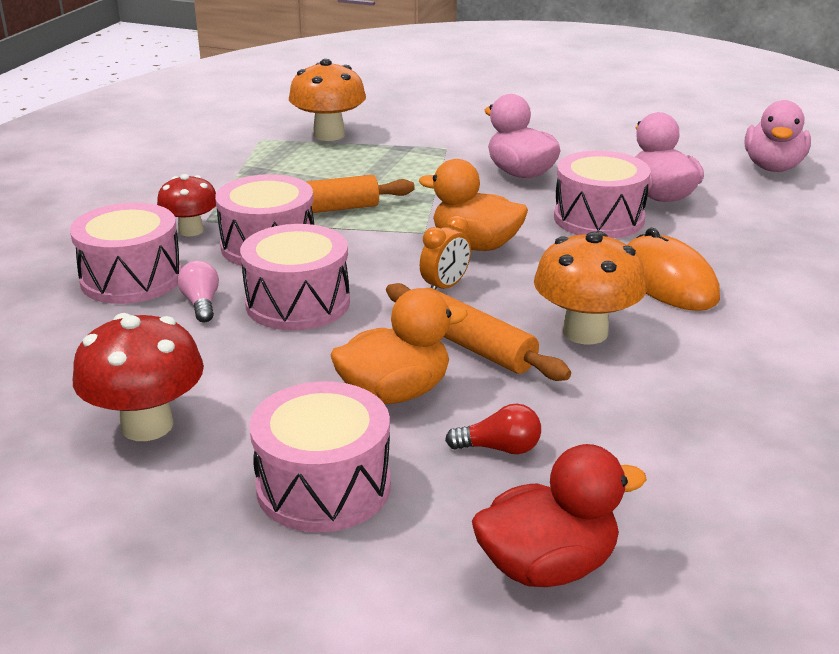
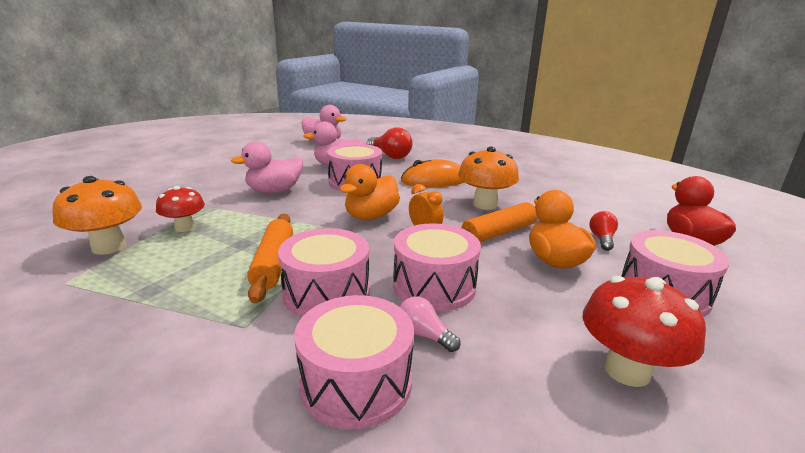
camera: 80 degrees left, 5 degrees down
red mushroom [157,174,216,236] -> red mushroom moved to [156,186,205,232]
pink light bulb [178,260,219,322] -> pink light bulb turned 45 degrees clockwise [400,296,461,352]
none -> red light bulb [367,127,413,159]

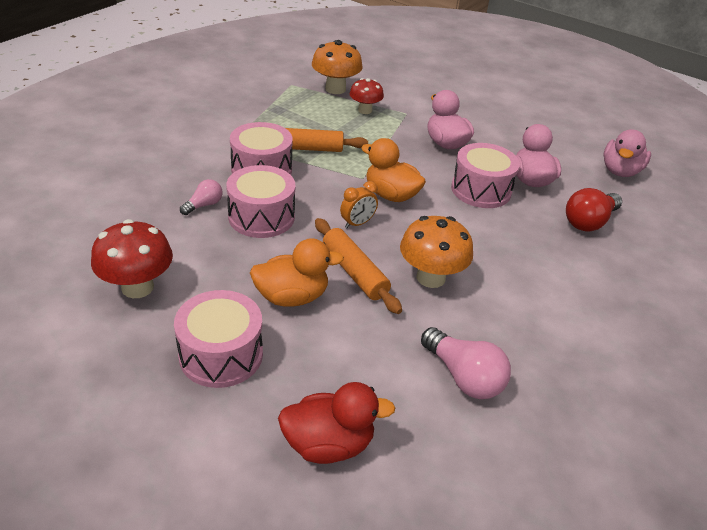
camera: 90 degrees right, 15 degrees up
pink drum [294,295,414,429] -> none
orange mouse [401,159,464,187] -> none
red light bulb [589,211,618,251] -> none
none -> pink light bulb [421,327,511,399]

